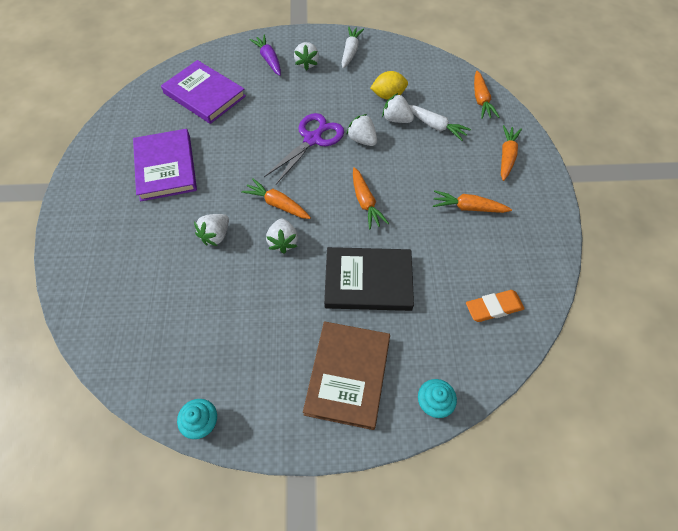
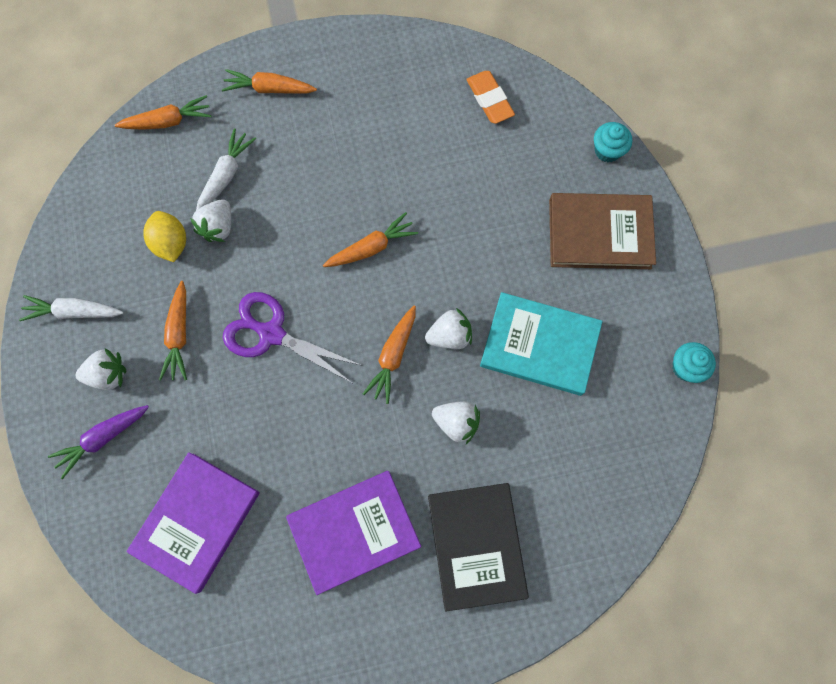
camera: 100 degrees left, 15 degrees up
black book [324,247,414,311] -> black book moved to [428,483,529,611]
white strawberry [346,114,377,146] -> none
orange carrot [433,191,512,213] -> orange carrot moved to [159,281,187,380]
none -> turquoise book [480,292,603,396]

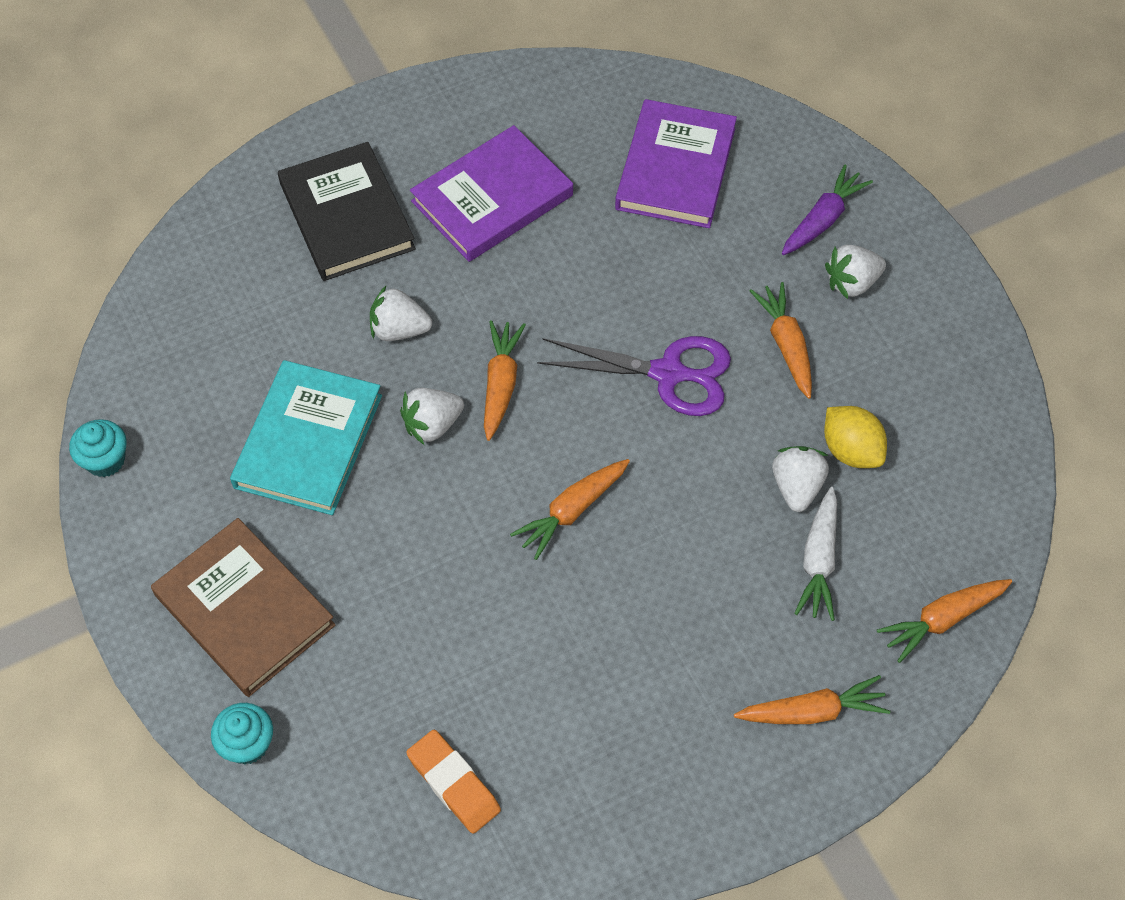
camera: 165 degrees right, 15 degrees down
white carrot [19,295,124,321] -> none
turquoise book [480,292,603,396] -> turquoise book turned 75 degrees counterclockwise [230,360,382,515]
brown book [549,193,656,269] -> brown book turned 60 degrees clockwise [151,518,335,697]

